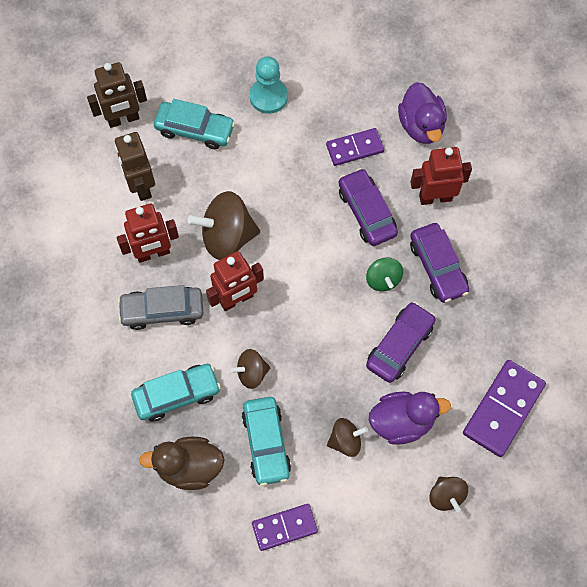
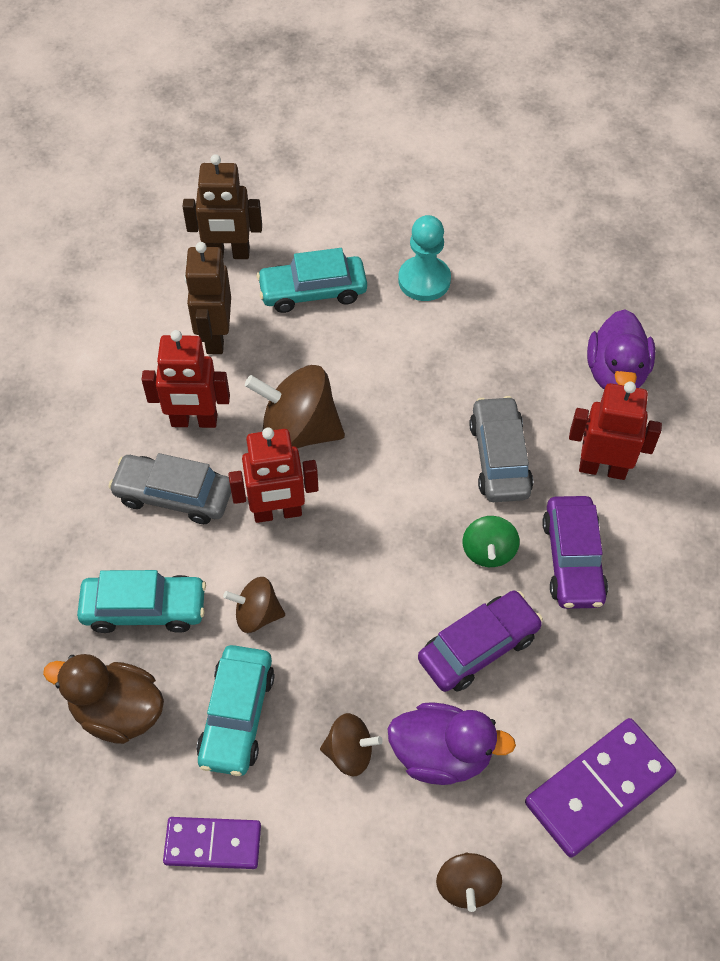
camera: 20 degrees right, 10 degrees down
turquoise car [154,99,235,149] -> turquoise car turned 135 degrees clockwise [257,248,367,313]
purple domino [326,128,384,166] -> none
purple car [339,168,398,246] -> grey car [469,396,533,502]

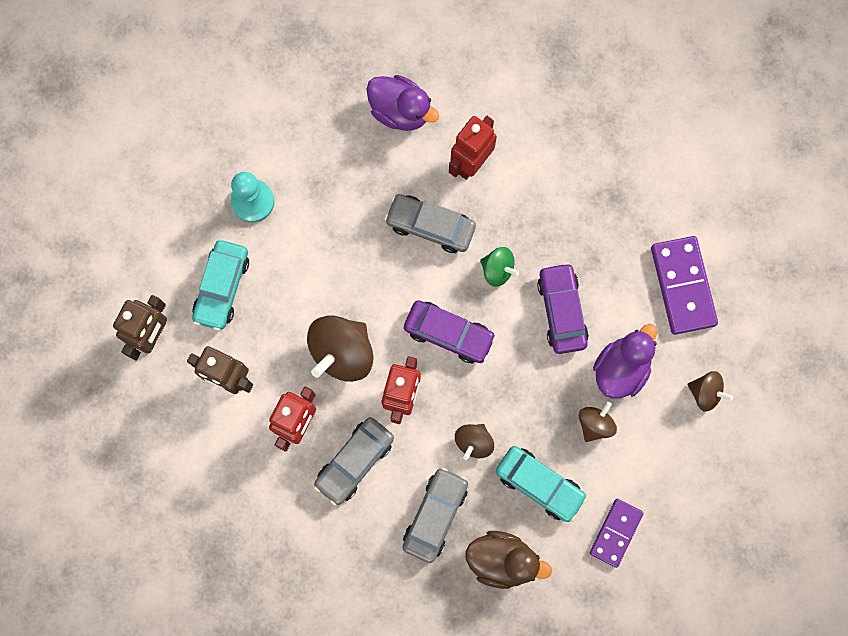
camera: 65 degrees left, 20 degrees up
brown duck [43,654,164,744] -> brown duck turned 120 degrees counterclockwise [465,531,552,589]
turquoise car [77,570,206,633] -> grey car [403,467,468,563]
purple car [542,496,608,609] -> purple car moved to [404,300,496,363]

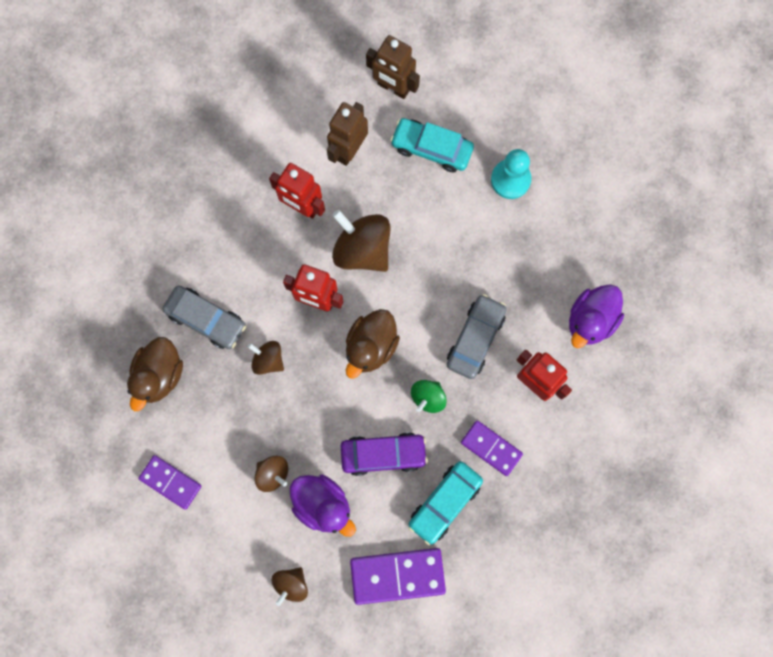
camera: 95 degrees right, 0 degrees up
grey car [314,417,394,506] -> none
purple car [404,300,496,363] -> brown duck [346,309,400,379]
turquoise car [496,446,587,522] -> turquoise car moved to [408,461,483,545]
none -> purple domino [461,420,523,476]

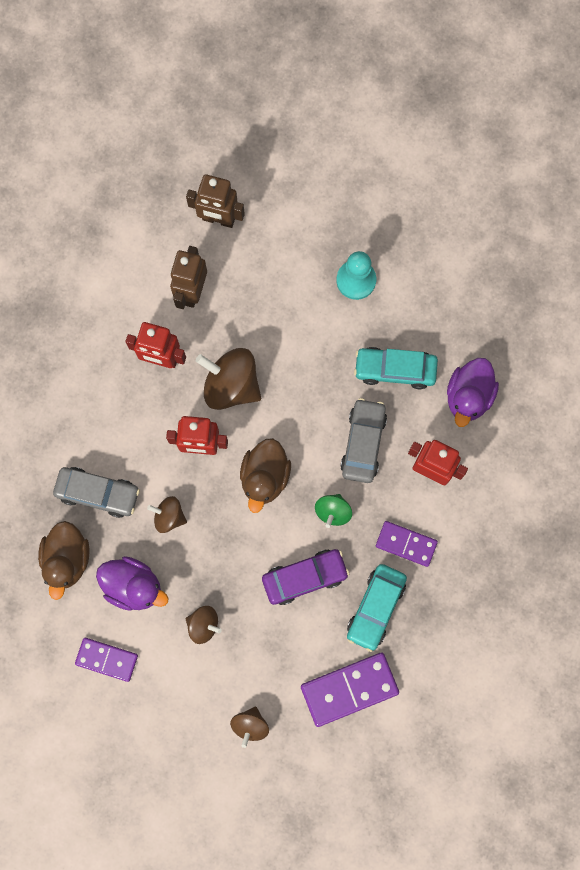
camera: 15 degrees left, 0 degrees up
purple duck [290,474,356,537] -> purple duck moved to [96,556,169,611]
turquoise car [390,118,474,173] -> turquoise car moved to [354,347,438,389]

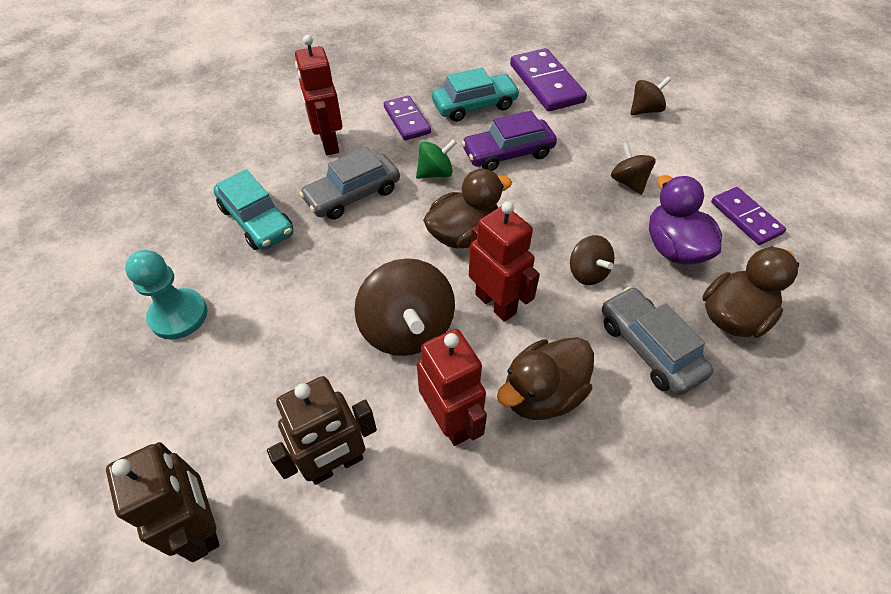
camera: 135 degrees left, 25 degrees down
purple car [262,549,349,605] -> purple car turned 45 degrees counterclockwise [462,111,557,171]
purple domino [301,653,399,727] -> purple domino turned 45 degrees clockwise [510,48,587,111]
purple duck [447,358,499,427] -> none
none -> brown duck [497,337,594,420]

